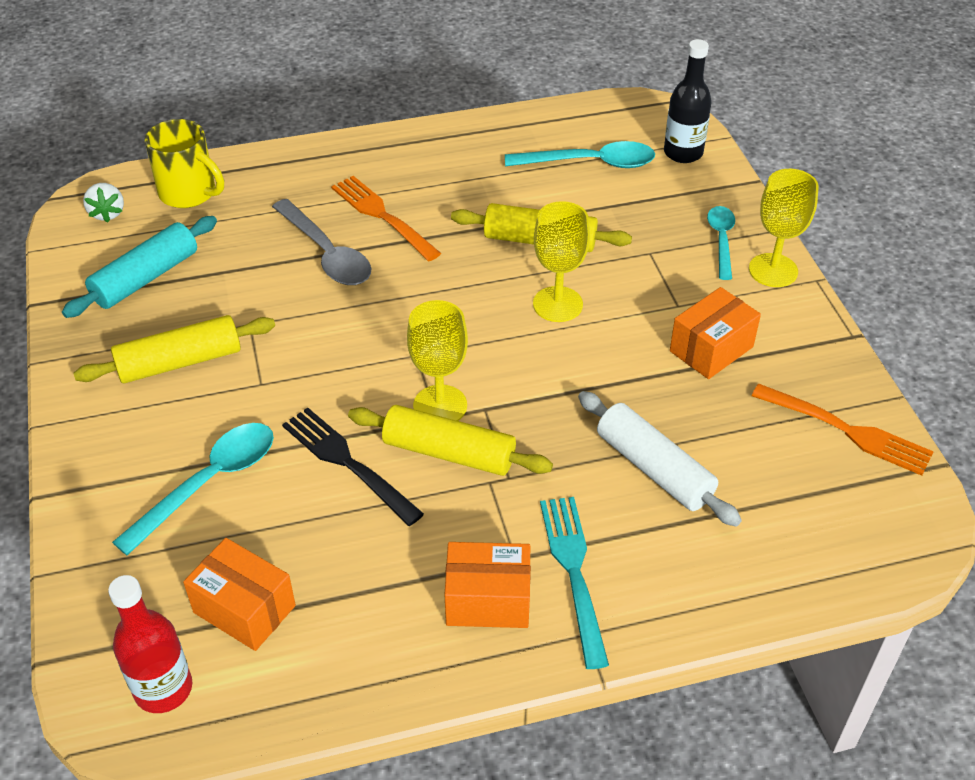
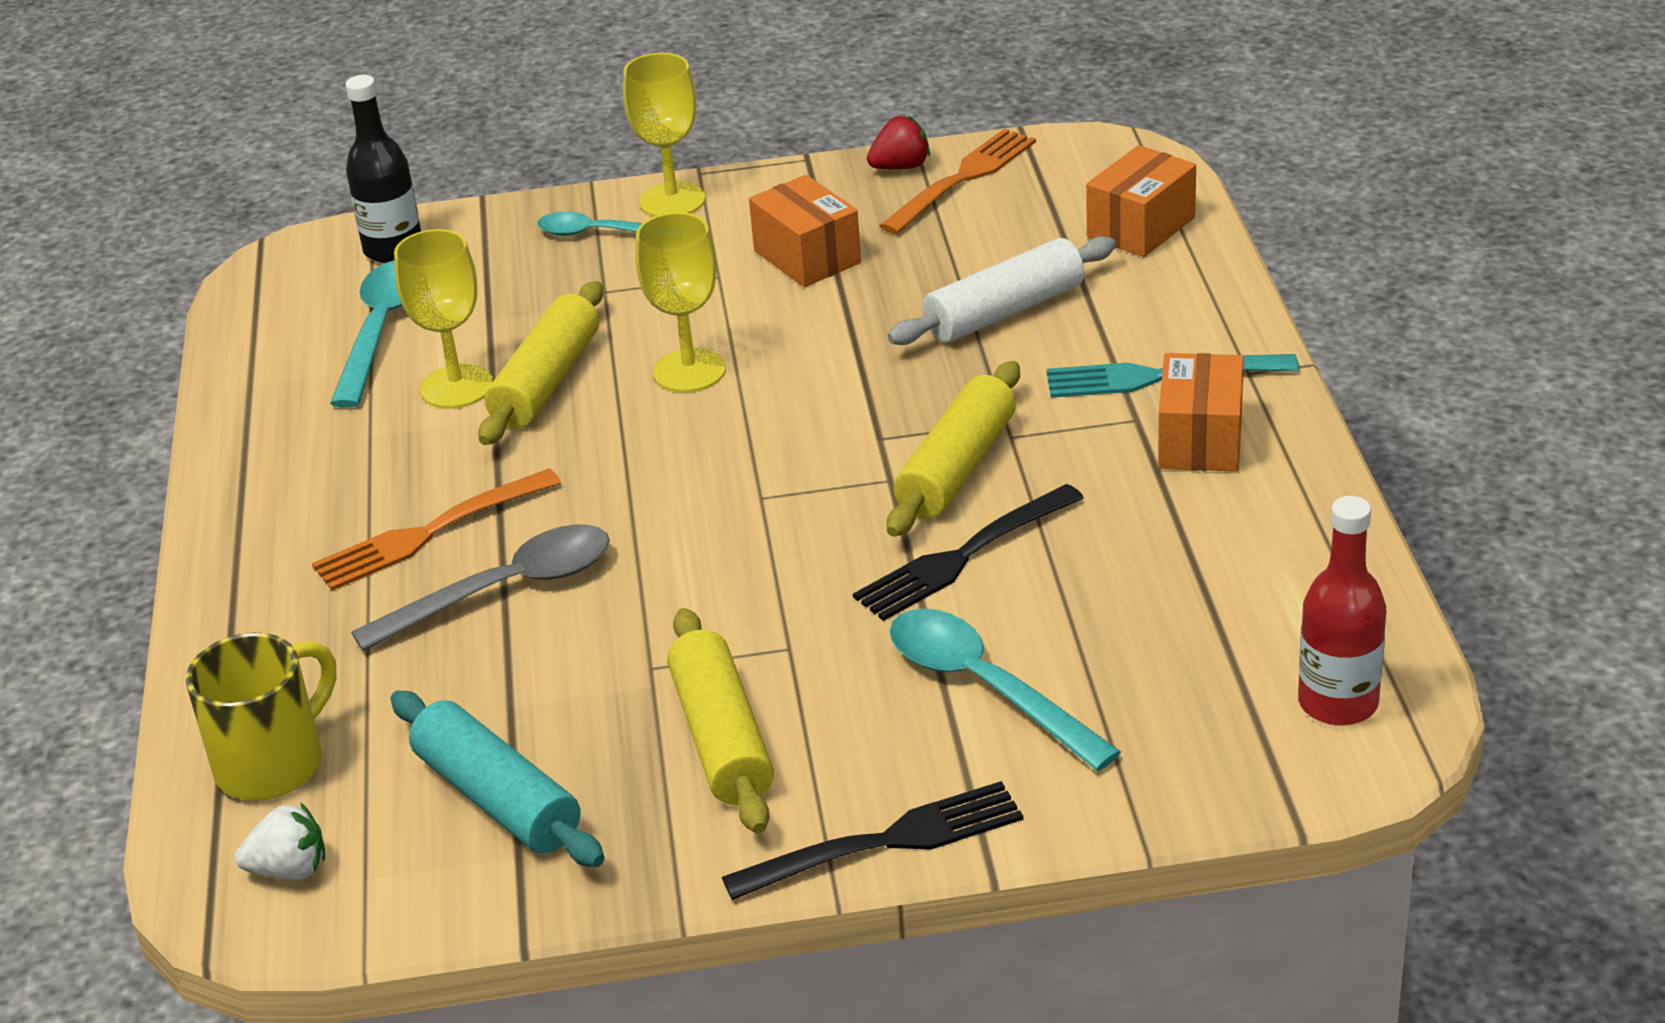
camera: 80 degrees left, 10 degrees down
orange box [183,538,296,651] -> orange box moved to [1086,145,1196,257]
yellow goblet [407,300,468,421] -> yellow goblet moved to [394,229,493,409]
none -> black fork [722,781,1023,900]
none -> red strawberry [867,116,930,170]

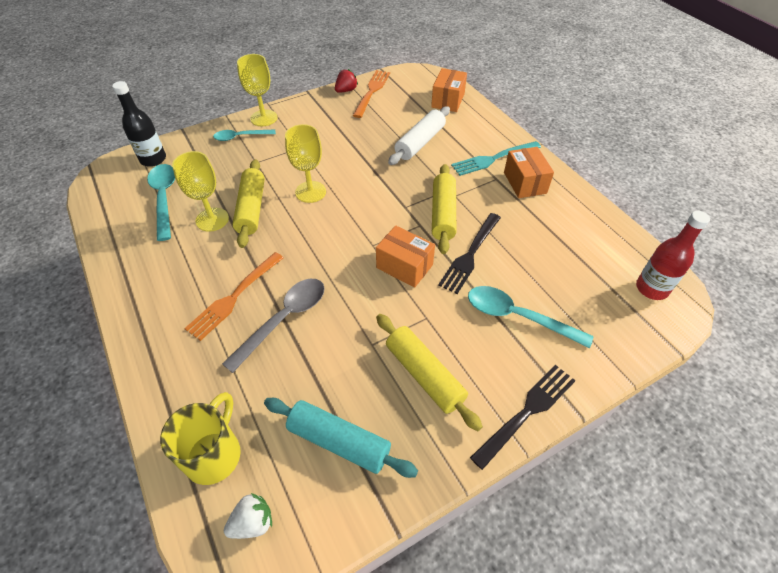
camera: 25 degrees left, 15 degrees up
orange box [749,175,861,287] -> orange box moved to [376,226,435,288]

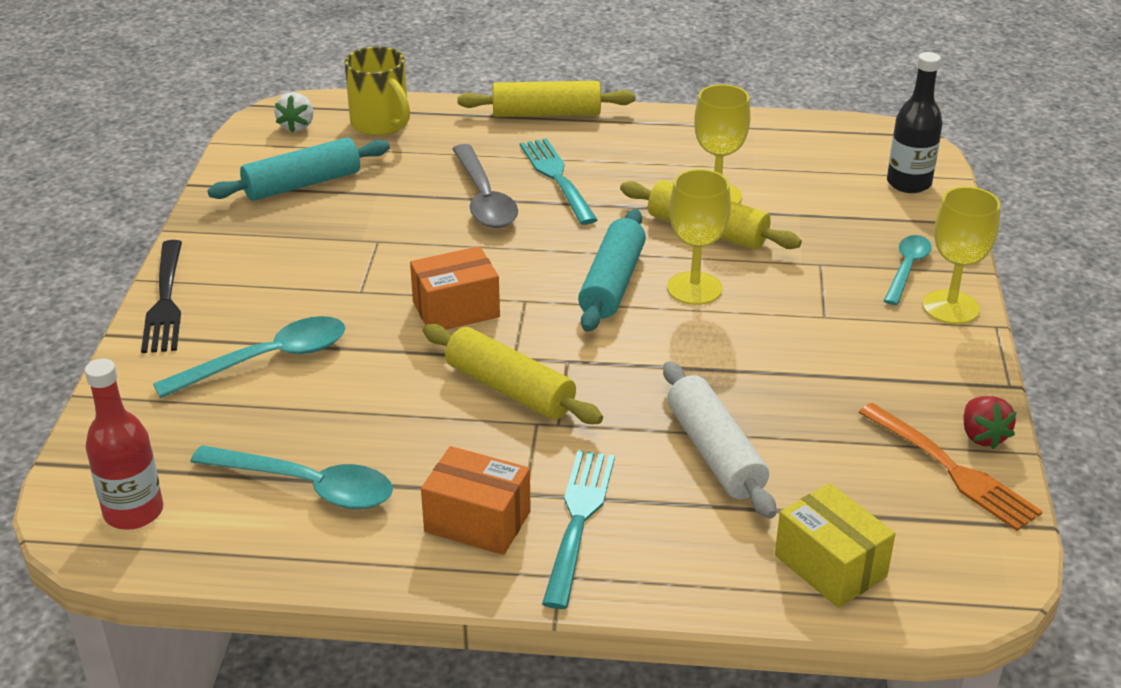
camera: 125 degrees right, 15 degrees down
turquoise spoon [147,164,175,241] -> turquoise spoon moved to [190,445,393,509]
orange fork [184,252,283,341] -> turquoise fork [520,138,598,225]
yellow rolling pin [376,314,483,431] -> yellow rolling pin moved to [458,81,636,117]
orange box [431,68,467,112] -> yellow box [775,483,895,608]
black fork [438,213,501,294] -> none
none -> turquoise rolling pin [578,209,646,332]

